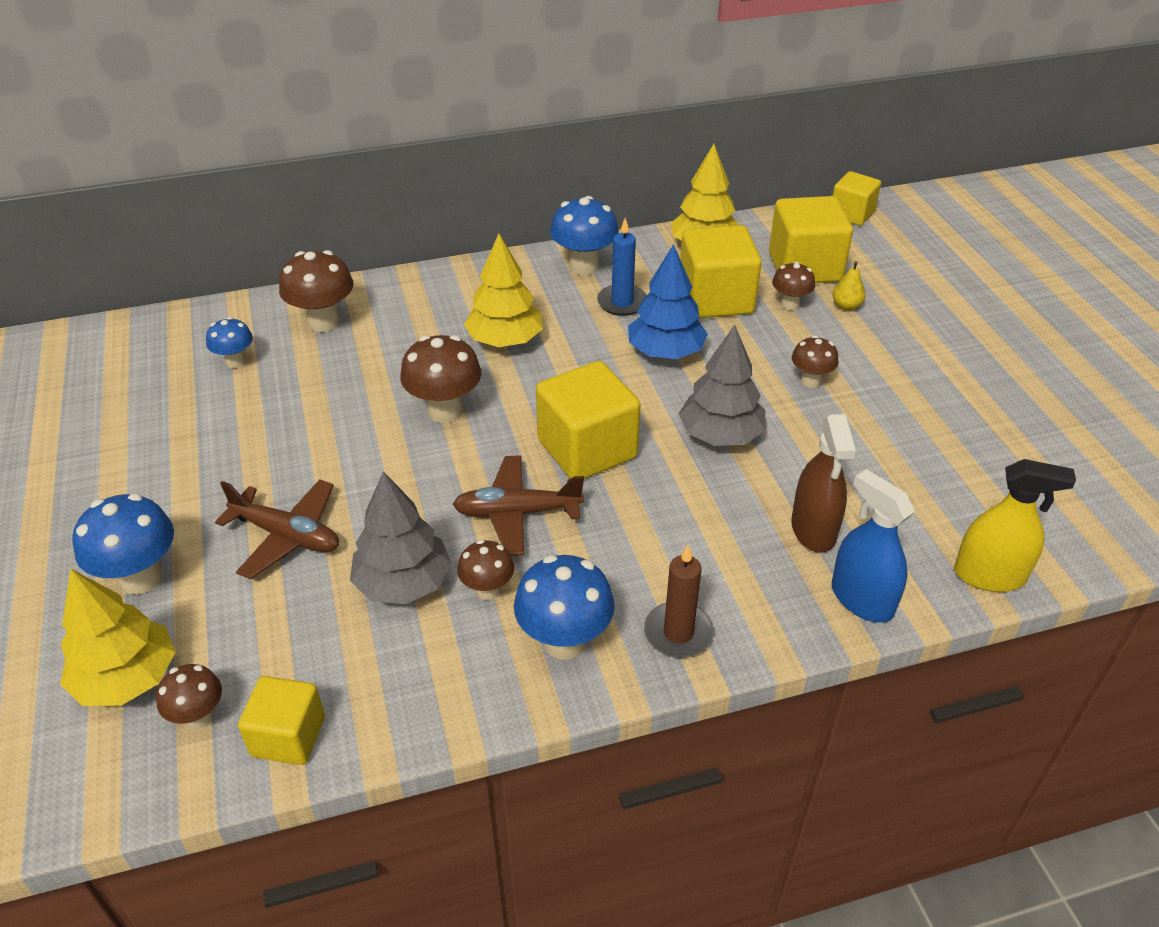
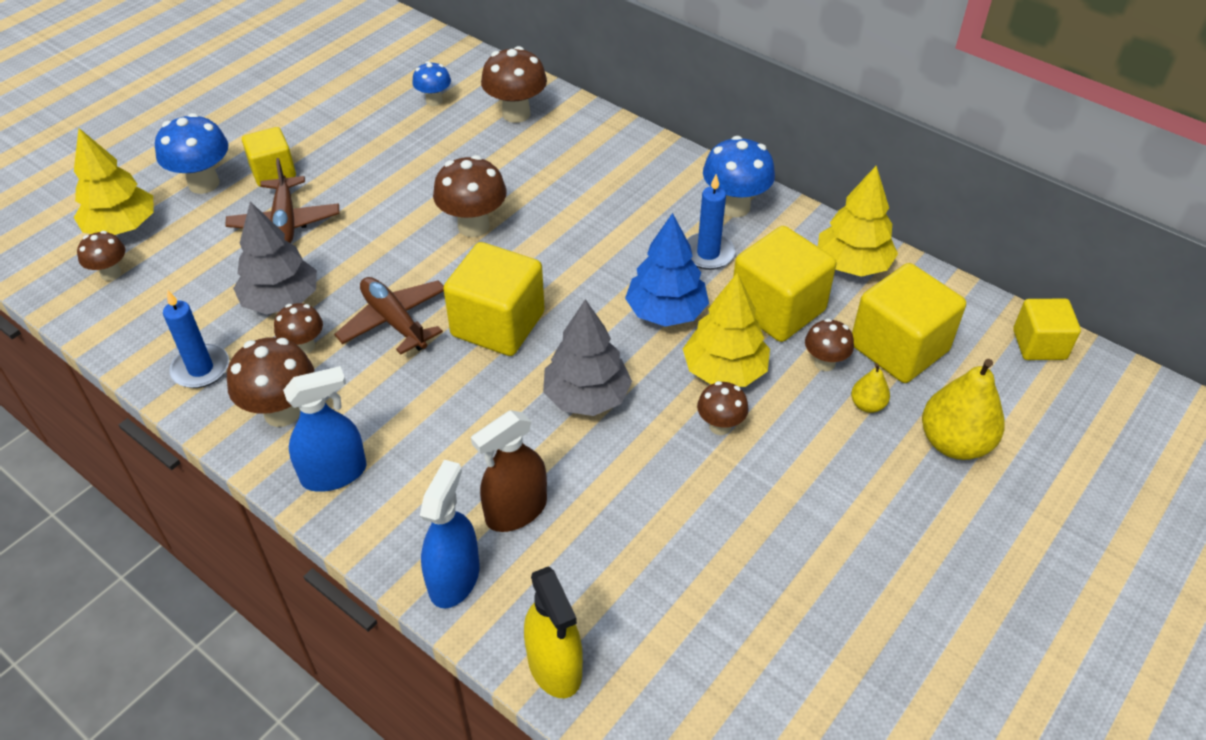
camera: 55 degrees right, 5 degrees up
yellow cube [238,676,325,765] -> yellow cube moved to [242,127,296,187]
yellow tree [464,234,543,347] -> yellow tree moved to [683,272,770,387]
blue mushroom [514,555,615,660] -> brown mushroom [227,337,314,427]
brown candle [644,545,714,658] -> blue spray bottle [283,366,367,492]
none -> blue candle [163,291,229,388]
none -> yellow pear [922,359,1005,460]

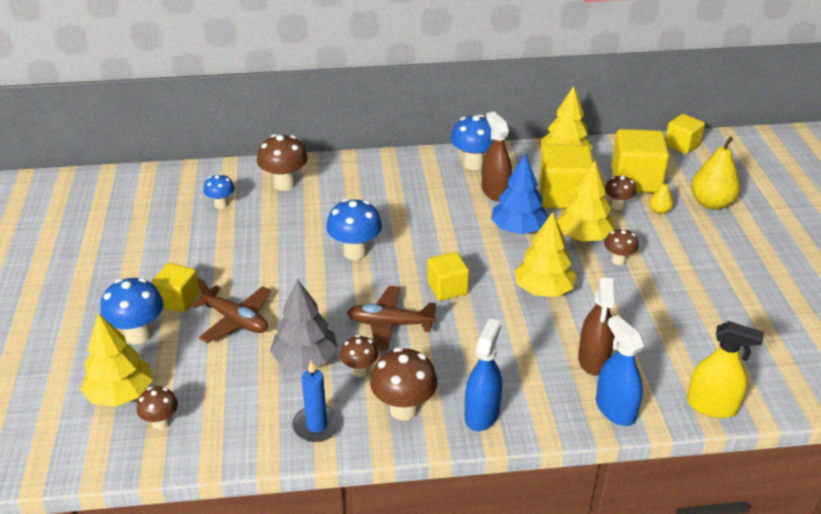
camera: 45 degrees left, 10 degrees down
brown mushroom [433,155,507,237] -> blue mushroom [326,198,382,260]
yellow cube [443,242,545,356] -> yellow cube [427,252,469,301], size x0.61
grey tree [543,299,632,416] -> yellow tree [514,212,576,297]
blue candle [687,174,735,270] -> brown spray bottle [481,112,512,202]

